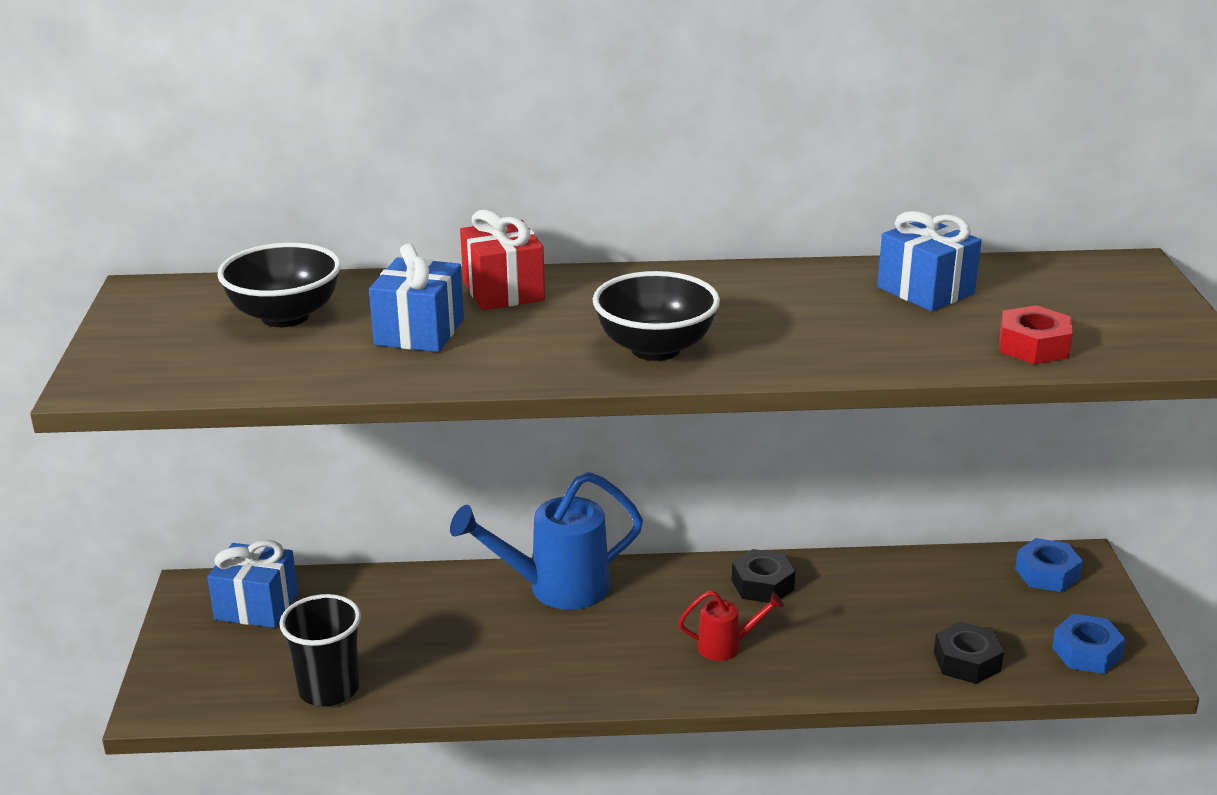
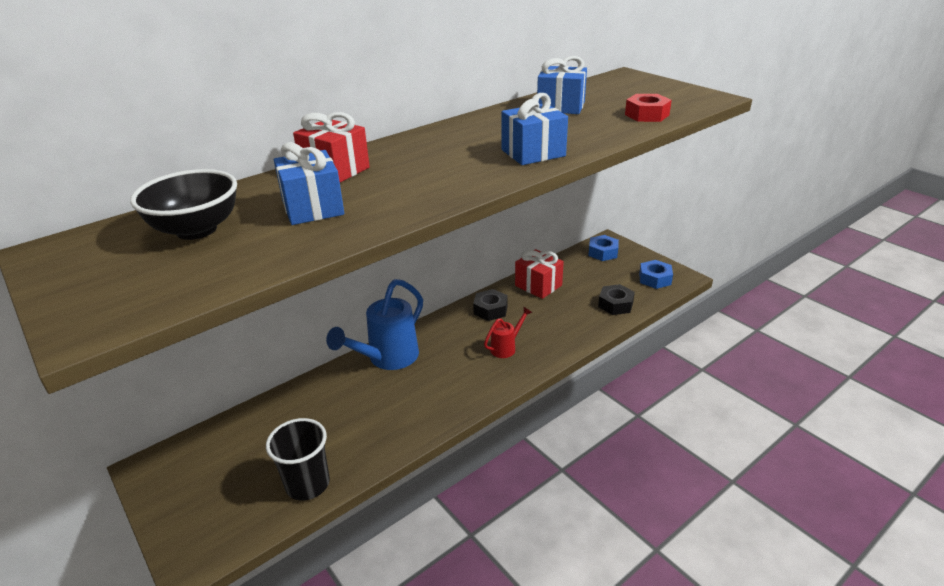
camera: 35 degrees left, 5 degrees up
blue gift [207,540,298,628] -> blue gift moved to [501,93,568,165]
black bowl [593,271,720,361] -> none
none -> red gift [515,249,564,299]

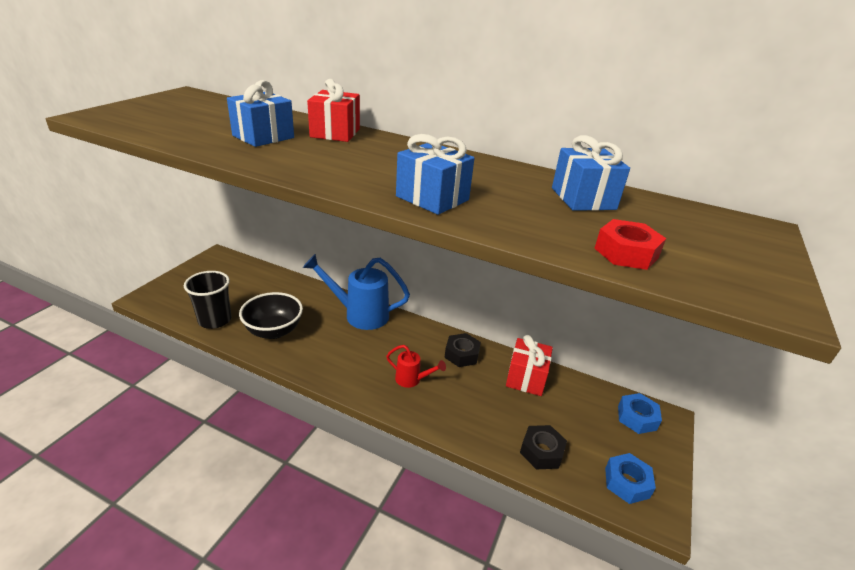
camera: 60 degrees right, 0 degrees up
black bowl [130,169,237,240] -> black bowl moved to [239,292,303,339]

